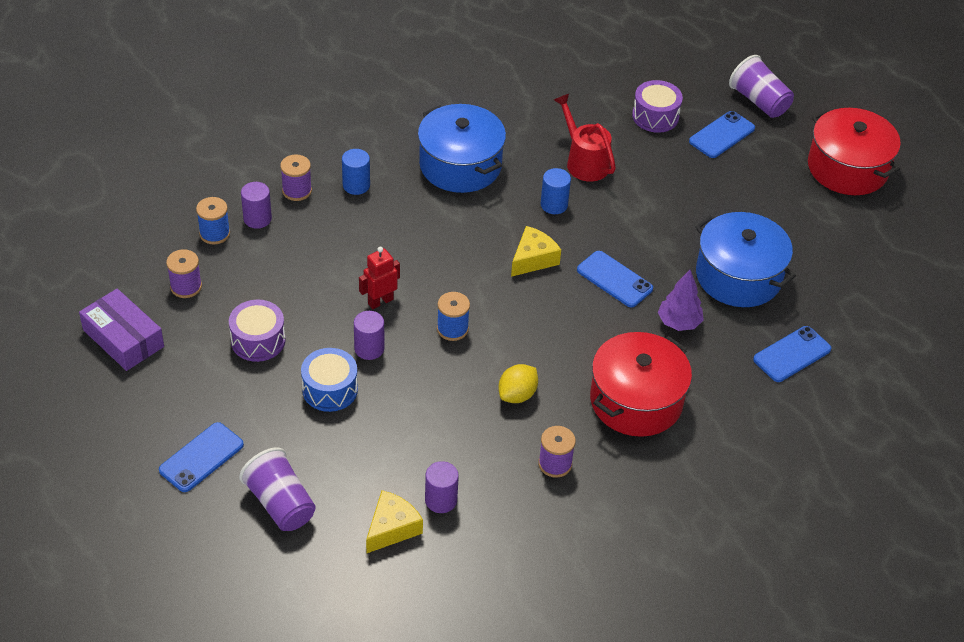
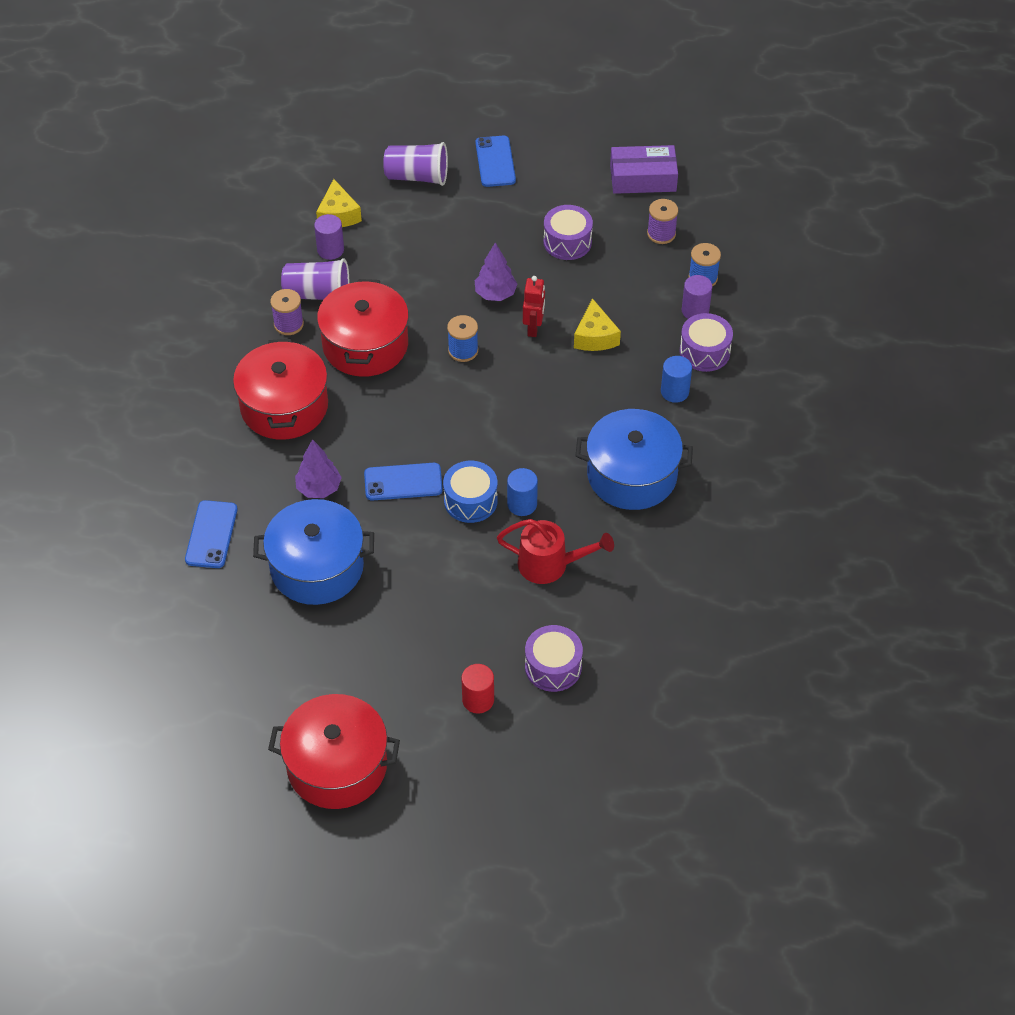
camera: 135 degrees right, 5 degrees up
purple spool [280,155,312,201] -> purple drum [680,313,733,372]
blue drum [301,348,358,412] -> blue drum moved to [443,461,498,523]
purple cylinder [354,311,384,360] -> purple tree [475,243,517,301]
yellow lemon [498,364,538,403] -> red pot [317,279,409,377]
yellow cheese [511,226,561,277] -> yellow cheese moved to [574,298,621,351]
blue phone [689,111,755,158] -> red cylinder [461,664,494,714]
purple cup [729,55,794,118] -> purple cup moved to [281,258,349,300]

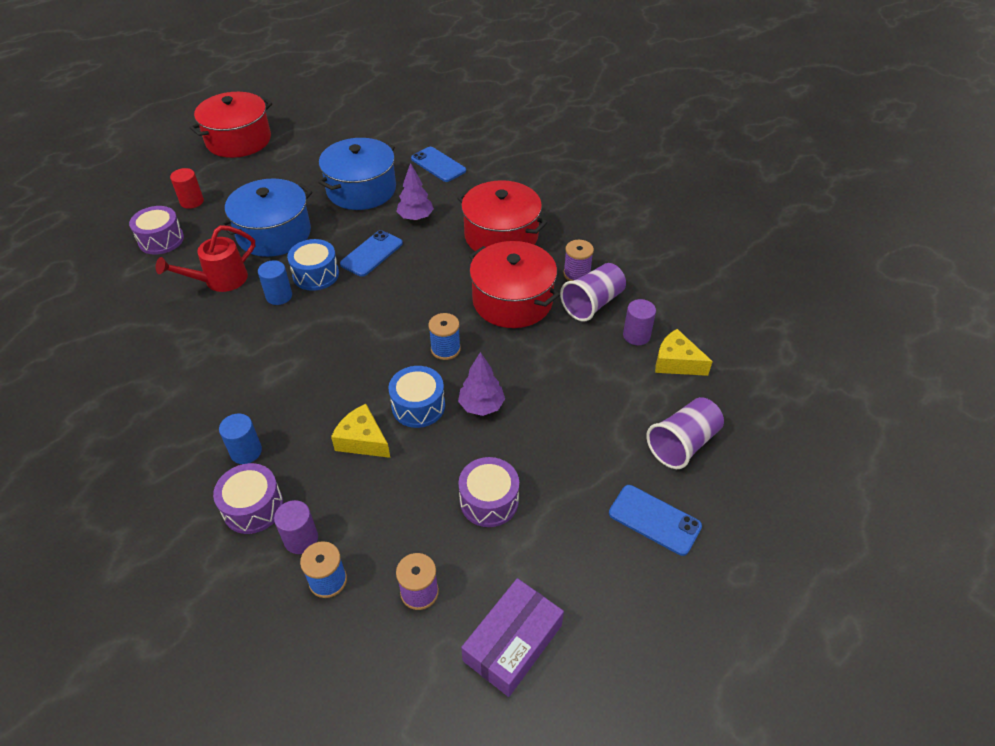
camera: 130 degrees right, 5 degrees down
red robot [523,276,545,337] -> blue drum [388,366,445,428]
blue pot [575,409,693,510] -> blue pot moved to [220,178,312,257]

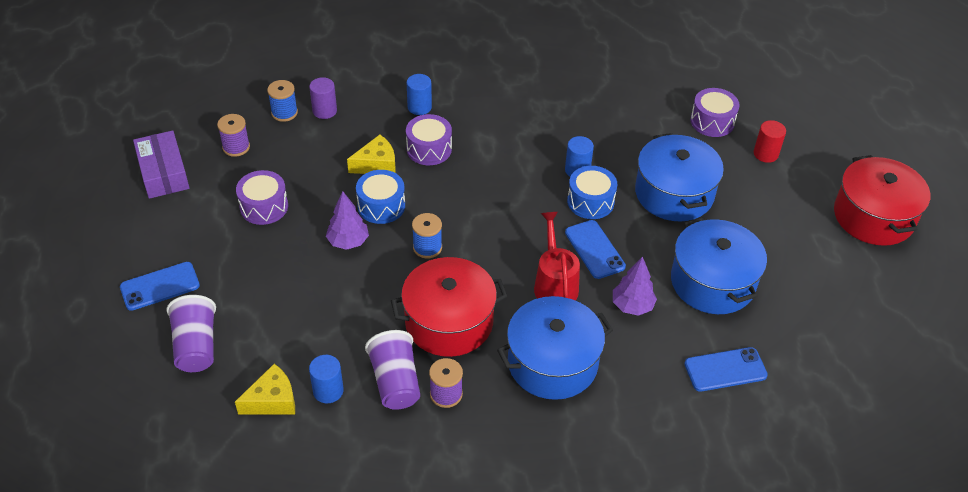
camera: 120 degrees right, 0 degrees up
red watering can [156,225,255,292] -> red watering can moved to [534,212,580,300]
purple drum [213,463,283,534] -> purple drum moved to [406,114,452,165]
red pot [457,180,547,251] -> blue pot [497,296,613,400]
purple cylinder [623,299,656,345] -> blue cylinder [309,355,344,403]

